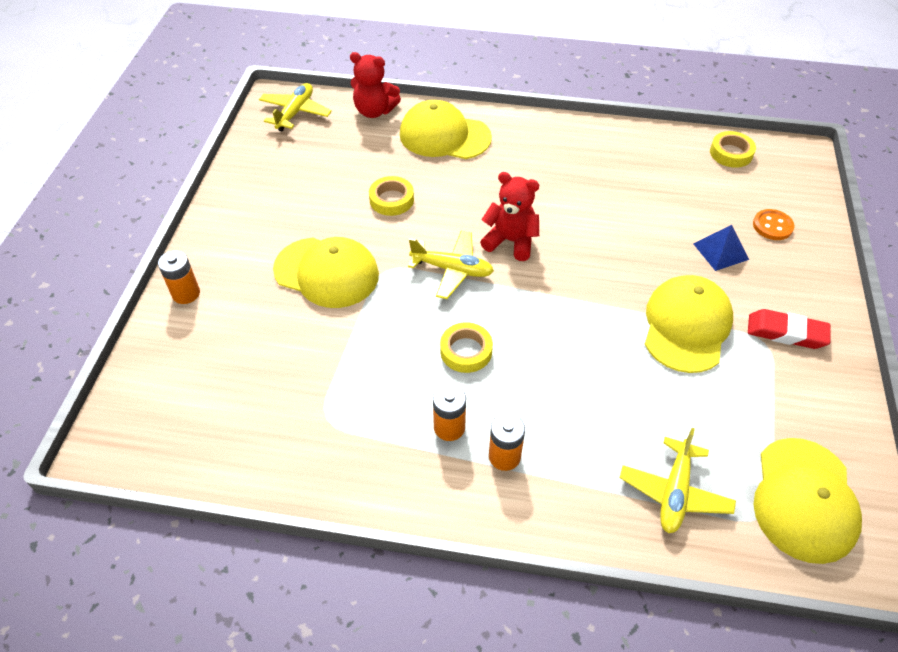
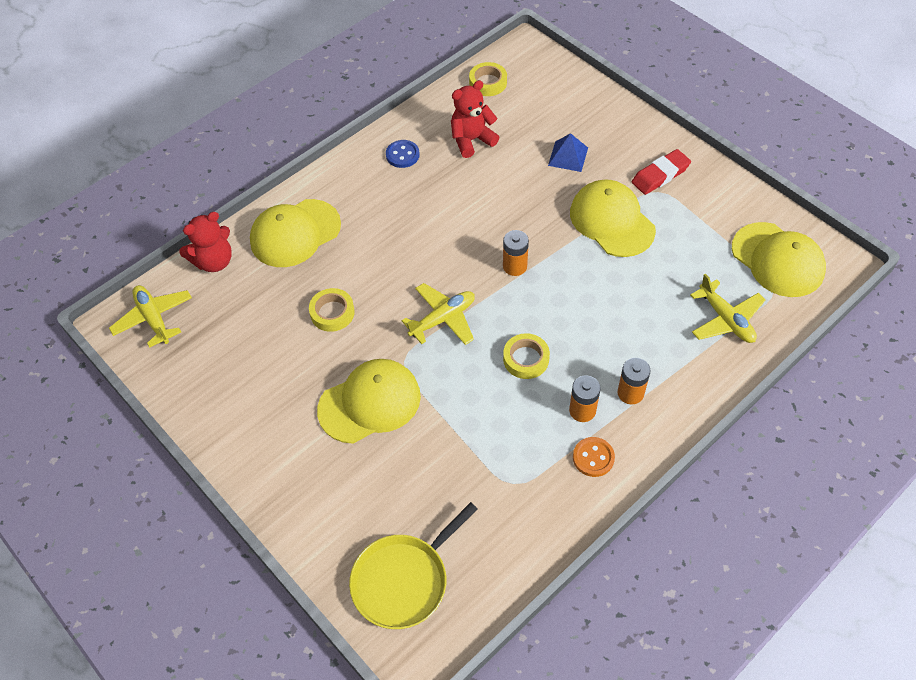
camera: 50 degrees left, 5 degrees up
orange battery [158,250,200,304] -> orange battery moved to [503,230,529,276]
red teddy bear [480,172,539,261] -> red teddy bear moved to [451,80,499,158]
orange button [753,209,794,240] -> orange button moved to [573,437,615,477]
none -> yellow pan [349,502,478,629]
none -> blue button [386,140,420,168]

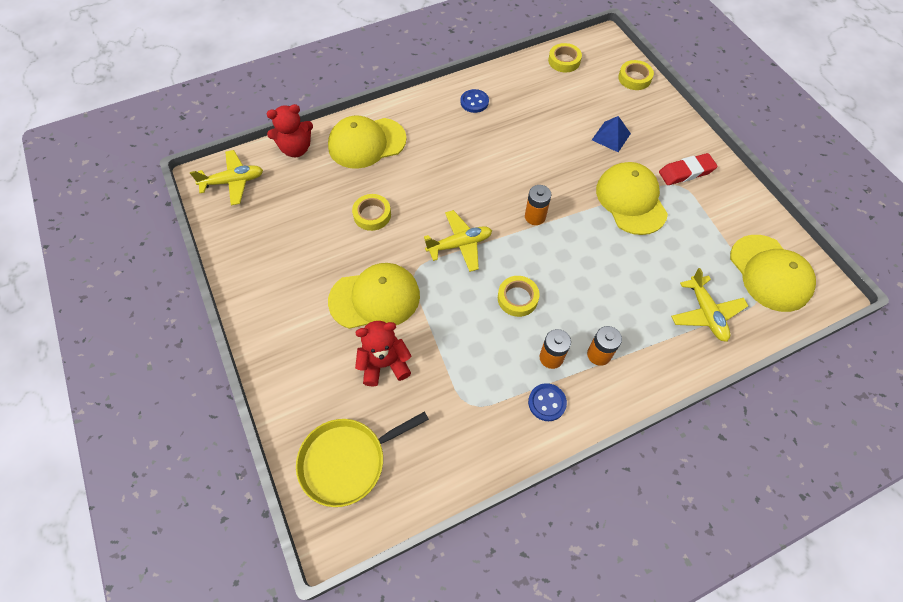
camera: 15 degrees right, 5 degrees up
yellow plane [109,285,192,348] -> yellow plane turned 90 degrees clockwise [190,150,263,205]
red teddy bear [451,80,499,158] -> red teddy bear moved to [355,321,412,386]
orange button [573,437,615,477] -> blue button [528,383,567,421]
none -> yellow tape [618,60,654,90]

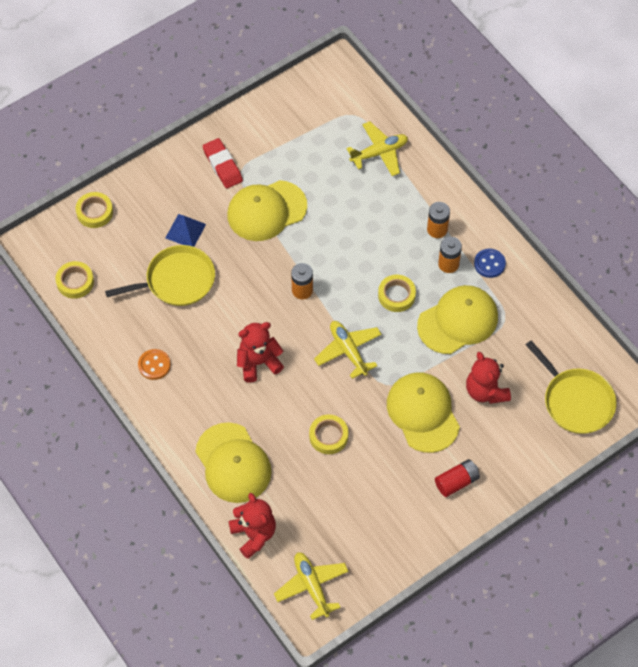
camera: 100 degrees left, 0 degrees up
blue button [460,89,489,113] -> orange button [138,349,171,380]
yellow cap [730,235,816,312] -> yellow cap moved to [417,285,498,354]
none -> yellow pan [105,245,215,306]
none -> red teddy bear [237,322,284,383]
none -> red battery [435,459,480,497]

